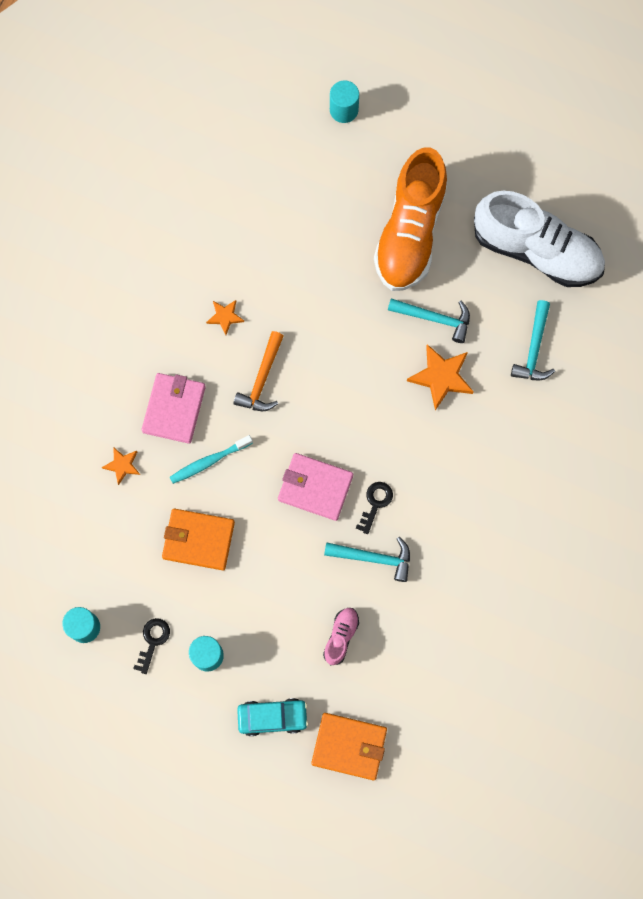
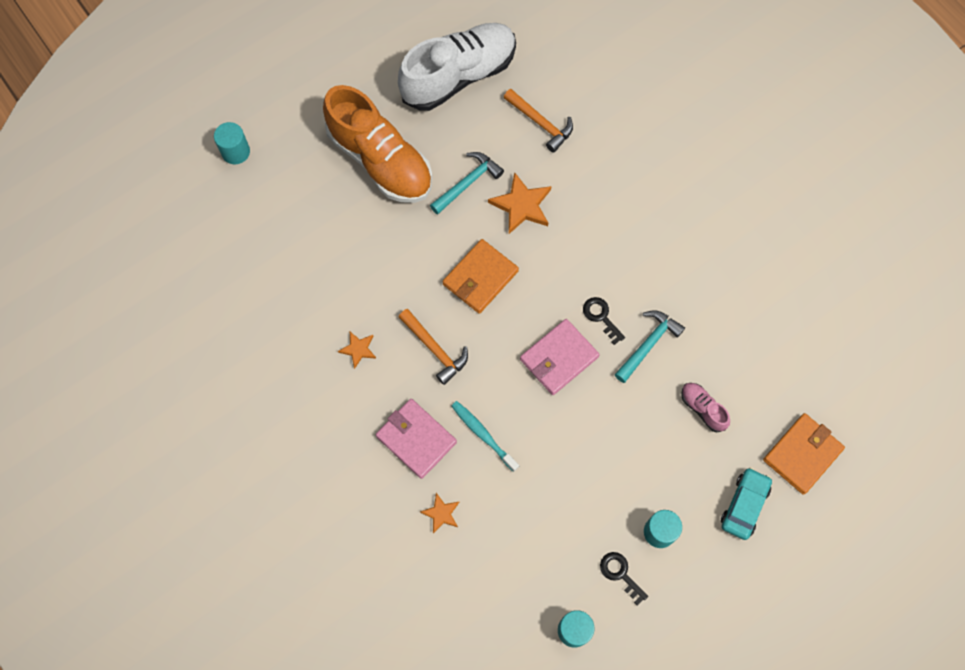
camera: 60 degrees left, 5 degrees down
orange wallet [162,508,235,570] -> orange wallet moved to [443,239,519,314]
turquoise toothbrush [170,435,253,484] -> turquoise toothbrush turned 135 degrees clockwise [451,401,519,472]
turquoise hammer [511,300,555,380] -> orange hammer [503,89,573,153]

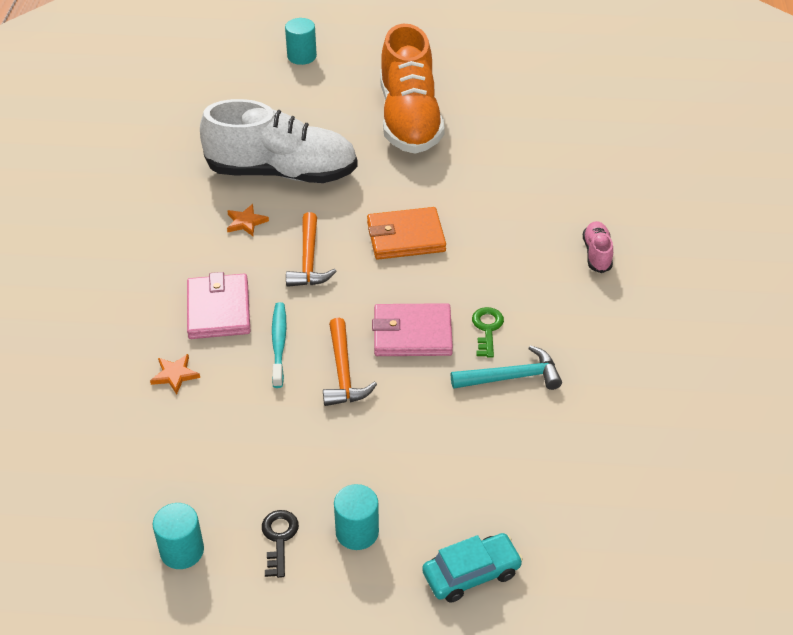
camera: 40 degrees right, 25 degrees down
white shoe [398,23,516,111] -> white shoe moved to [200,99,358,183]
turquoise hammer [430,152,504,214] -> none
orange star [488,172,551,234] -> none
orange hammer [503,89,573,153] -> orange hammer moved to [323,318,377,406]
black key [583,297,625,345] -> green key [472,307,504,358]
pink shoe [681,383,730,433] -> pink shoe moved to [583,221,613,273]
orange wallet [763,413,845,495] -> none

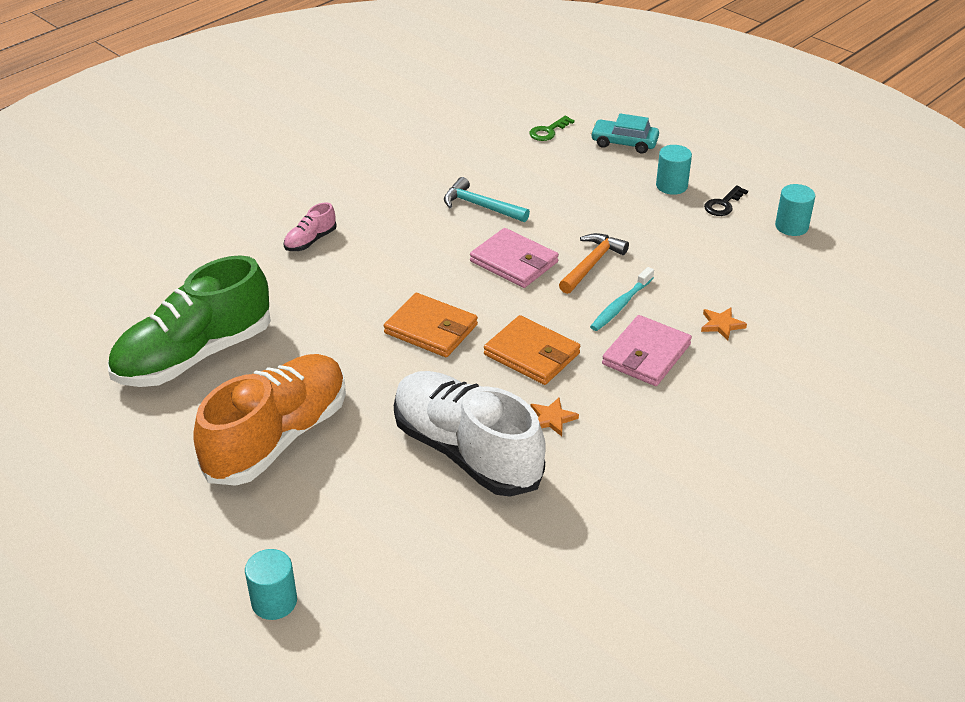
camera: 140 degrees left, 5 degrees down
orange hammer [286,212,337,287] -> orange wallet [484,315,580,385]
green key [472,307,504,358] -> green key moved to [529,116,575,141]
none -> green shoe [108,255,271,387]

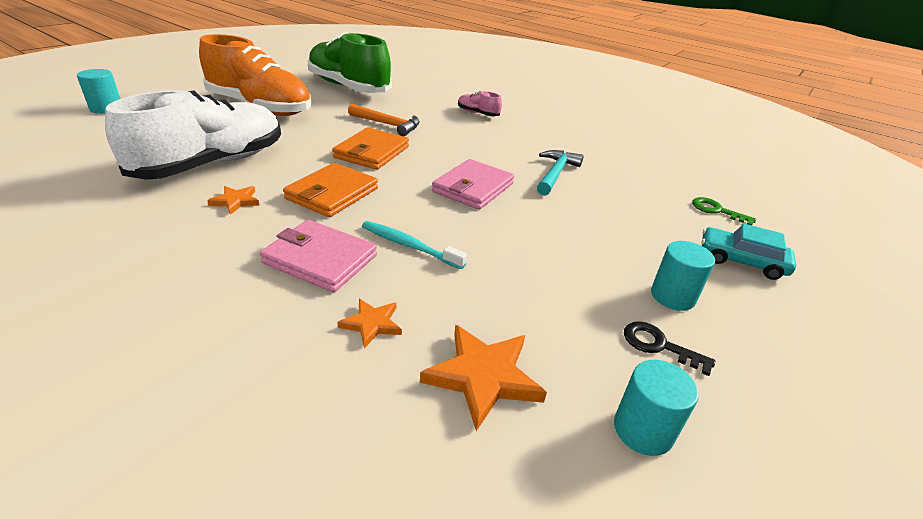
camera: 80 degrees right, 5 degrees down
orange hammer [559,233,629,294] -> orange hammer moved to [348,104,420,136]
turquoise car [591,113,659,154] -> turquoise car turned 75 degrees counterclockwise [701,223,796,280]
none -> orange star [420,325,547,431]

